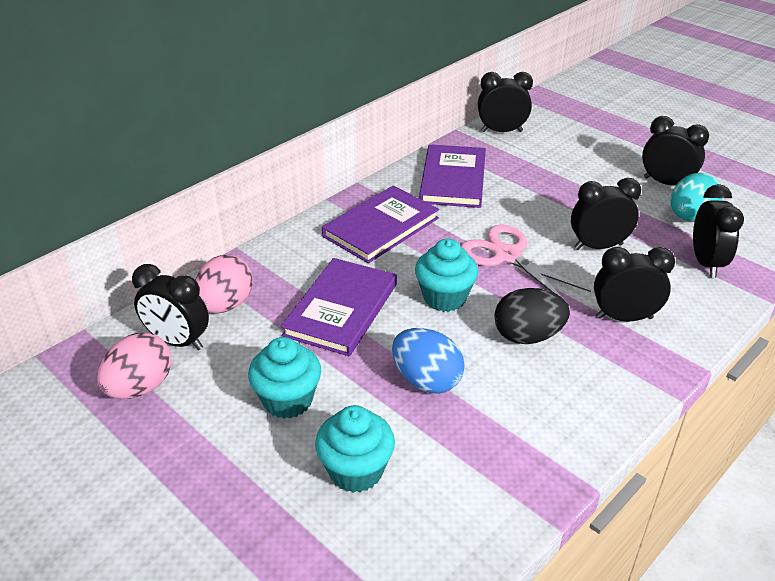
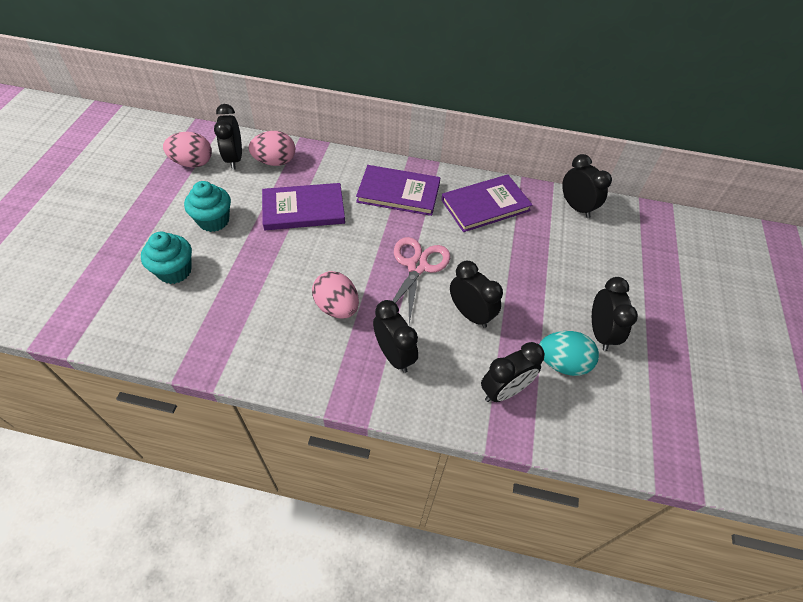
camera: 55 degrees right, 15 degrees up
blue egg [392,328,465,394] -> none
turquoise cupcake [415,238,478,312] -> none
black egg [494,288,570,344] -> pink egg [312,271,359,319]

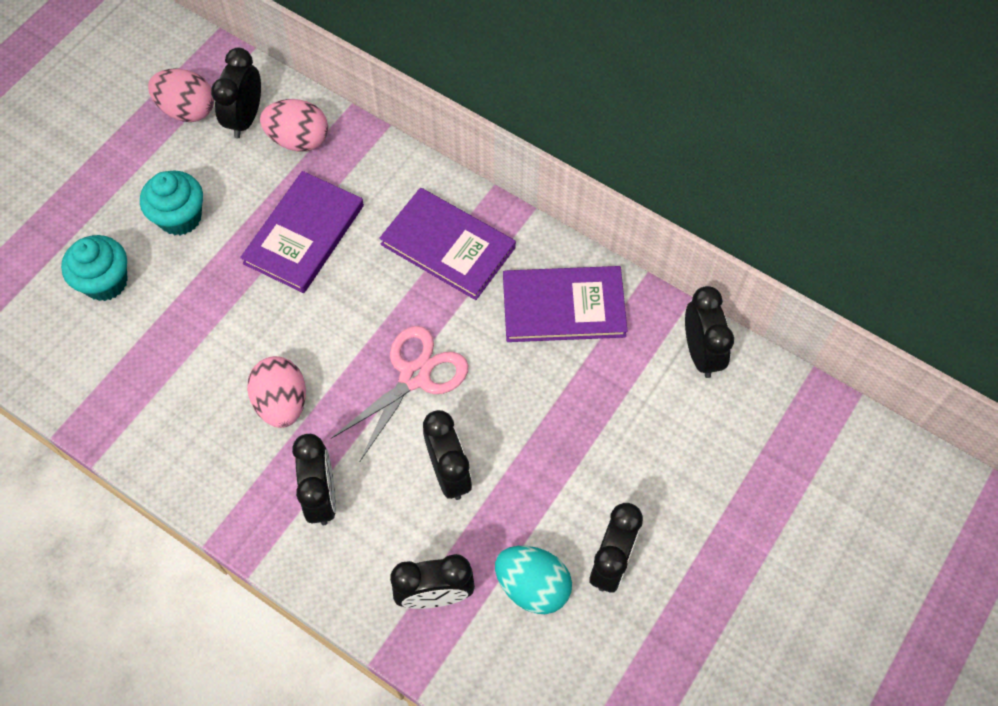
camera: 25 degrees right, 10 degrees up
purple book [262,183,345,230] -> purple book turned 75 degrees counterclockwise [240,171,364,293]

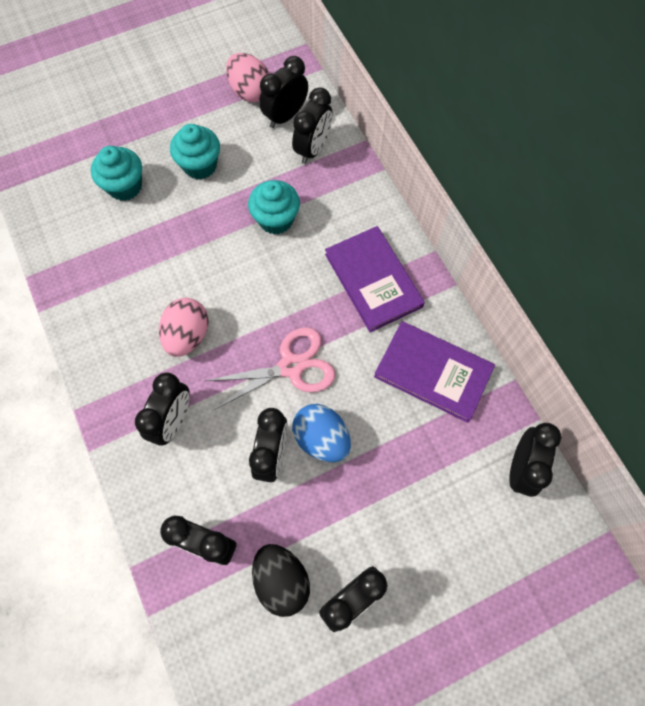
camera: 30 degrees right, 5 degrees up
purple book [240,171,364,293] -> turquoise cupcake [248,180,300,235]
pink egg [260,99,328,152] -> black clock [292,87,333,164]
turquoise egg [495,546,572,614] -> black egg [252,544,310,617]
none -> blue egg [292,404,351,462]

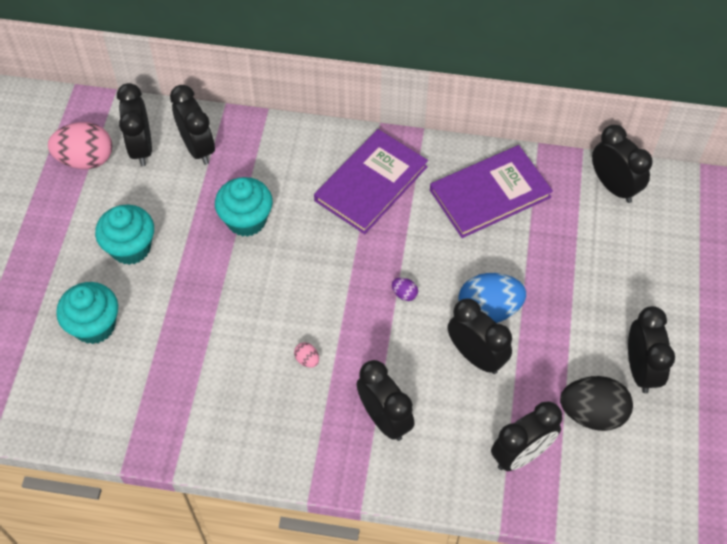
camera: 55 degrees left, 10 degrees down
pink egg [159,298,209,357] -> pink egg [294,342,319,368], size x0.43
pink scissors [205,327,336,410] -> purple egg [392,278,418,301]
purple book [325,226,425,332] -> purple book turned 60 degrees counterclockwise [314,129,428,234]

